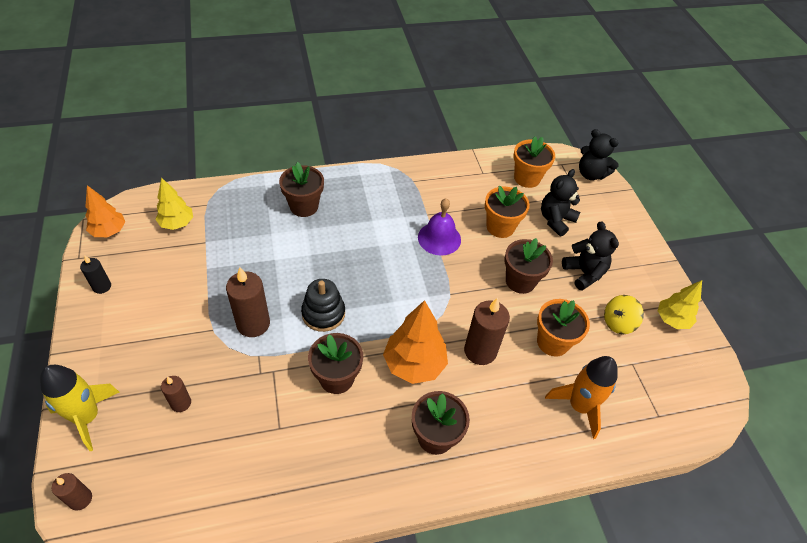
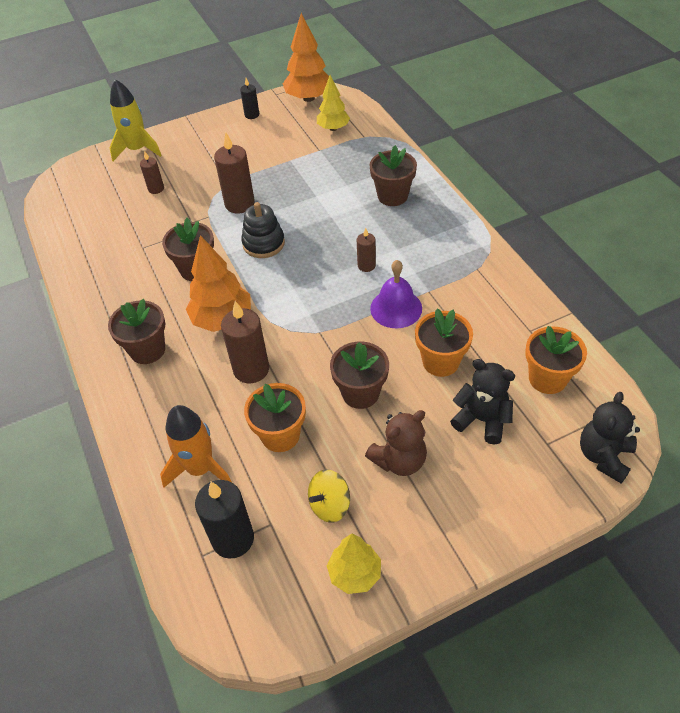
camera: 85 degrees right, 0 degrees up
brown candle [52,473,92,511] -> brown candle moved to [357,228,376,272]
orange tree [85,185,125,237] -> orange tree [283,13,329,102], size x1.54
black teddy bear [562,221,619,291] -> brown teddy bear [365,410,427,476]
yellow spinning top [604,295,644,334] -> yellow spinning top turned 90 degrees counterclockwise [308,469,350,523]
none -> black candle [195,480,254,559]

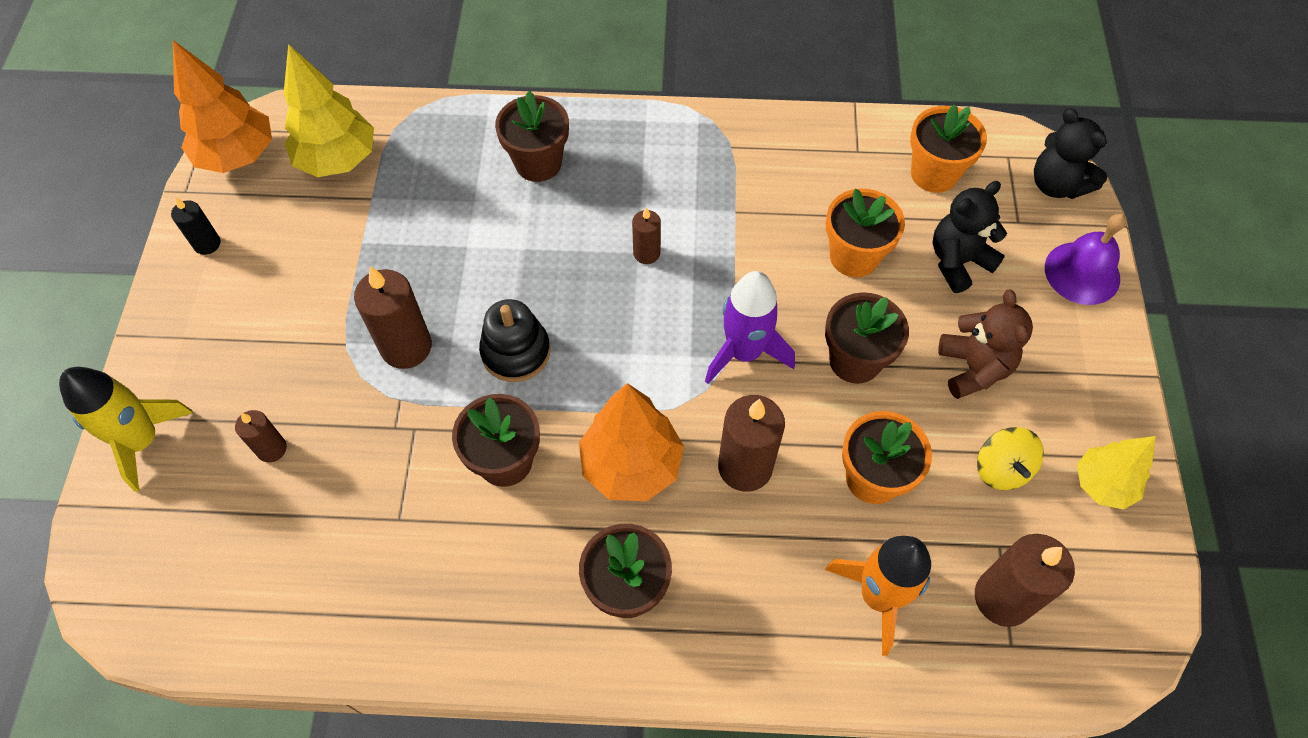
camera: 65 degrees left, 10 degrees up
black candle [195,480,254,559] -> brown candle [975,534,1075,627]
yellow tree [317,75,350,131] -> yellow tree [284,44,374,177], size x1.54
purple bell [370,260,422,328] -> purple bell moved to [1045,213,1126,305]
none -> purple rocket [705,271,795,384]

